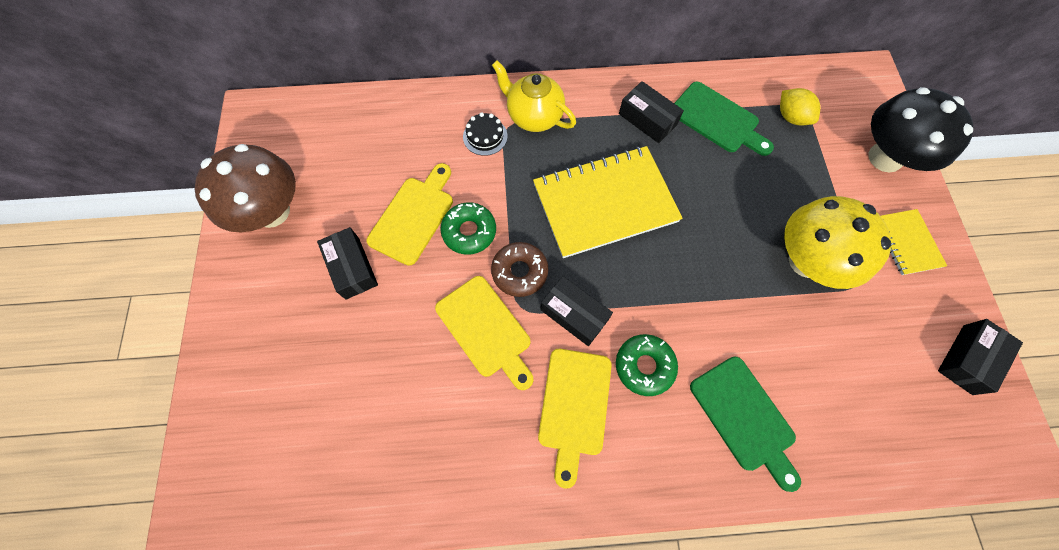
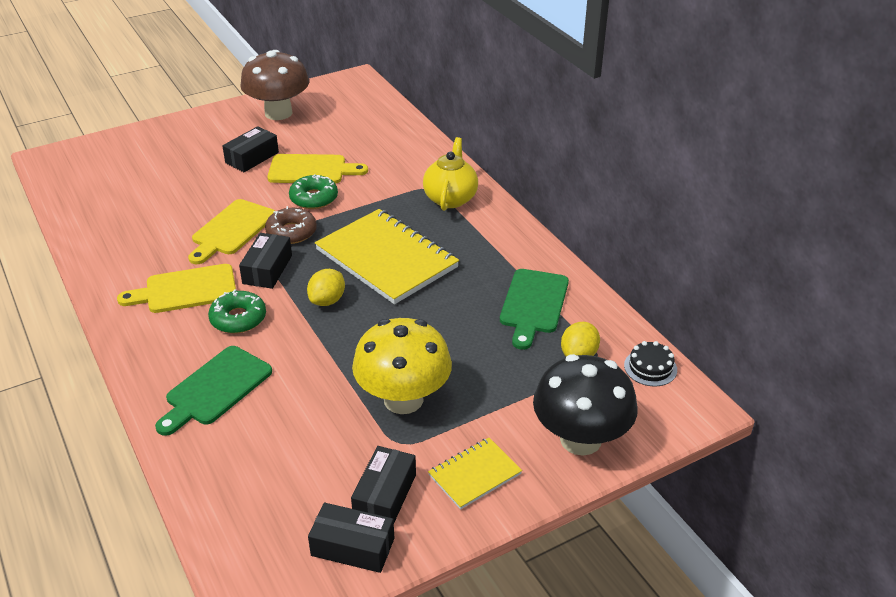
camera: 65 degrees right, 30 degrees down
black cake [463,112,507,156] -> black cake moved to [624,341,677,386]
black box [619,81,684,143] -> black box moved to [351,446,416,522]
none -> yellow lemon [307,269,345,306]

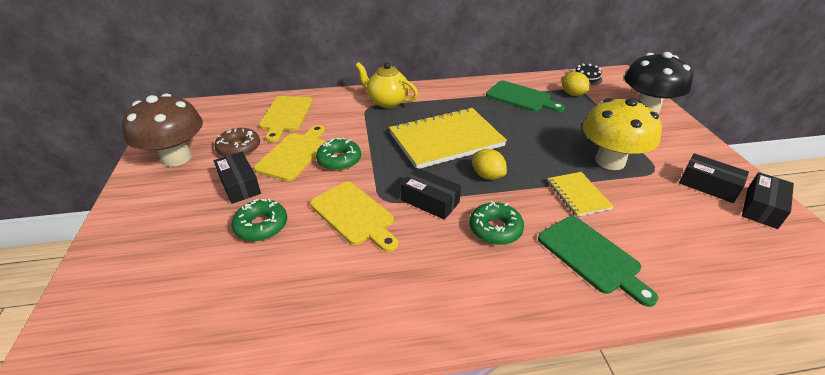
camera: 70 degrees left, 0 degrees up
yellow cutting board [117,264,236,313] -> yellow cutting board moved to [259,96,313,142]
brown donut [265,206,317,244] -> brown donut moved to [215,128,260,157]
yellow notebook [428,438,522,510] -> yellow notebook moved to [547,172,614,217]
none -> green donut [231,199,287,241]

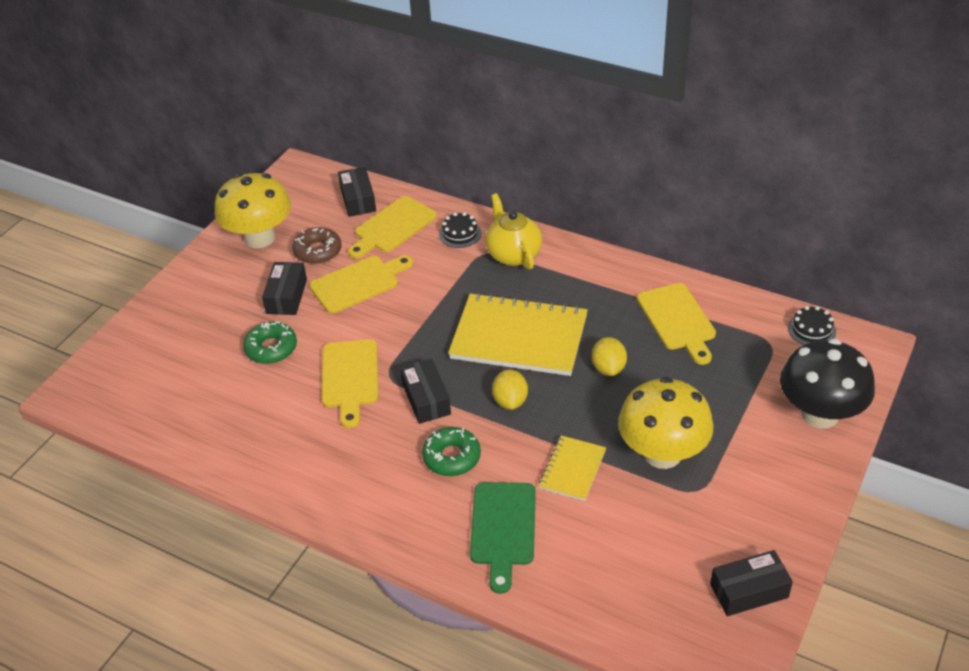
camera: 40 degrees right, 5 degrees up
brown mushroom [122,93,203,167] -> yellow mushroom [215,173,291,248]
green donut [316,138,361,171] -> none
green cutting board [486,81,565,112] -> yellow cutting board [637,283,716,365]
yellow lemon [561,72,591,96] -> yellow lemon moved to [592,337,627,376]
black box [679,153,749,203] -> black box moved to [338,167,376,217]
none -> black cake [439,212,481,248]

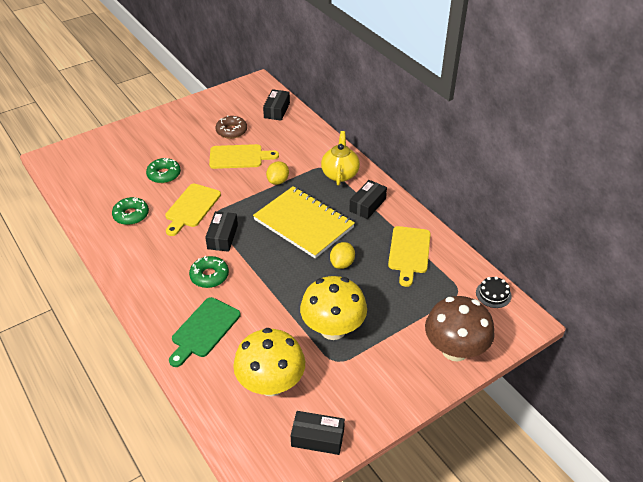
camera: 25 degrees right, 0 degrees up
yellow mushroom [215,173,291,248] -> yellow mushroom moved to [233,328,305,396]
black box [262,262,307,315] -> black box moved to [349,180,387,219]
yellow cutting board [348,196,437,259] -> none
black cake [439,212,481,248] -> none
yellow lemon [492,369,528,410] -> yellow lemon moved to [266,161,289,185]
yellow notebook [539,435,606,501] -> none
black mushroom [780,339,875,429] -> brown mushroom [425,296,495,361]
none -> green donut [112,197,149,225]

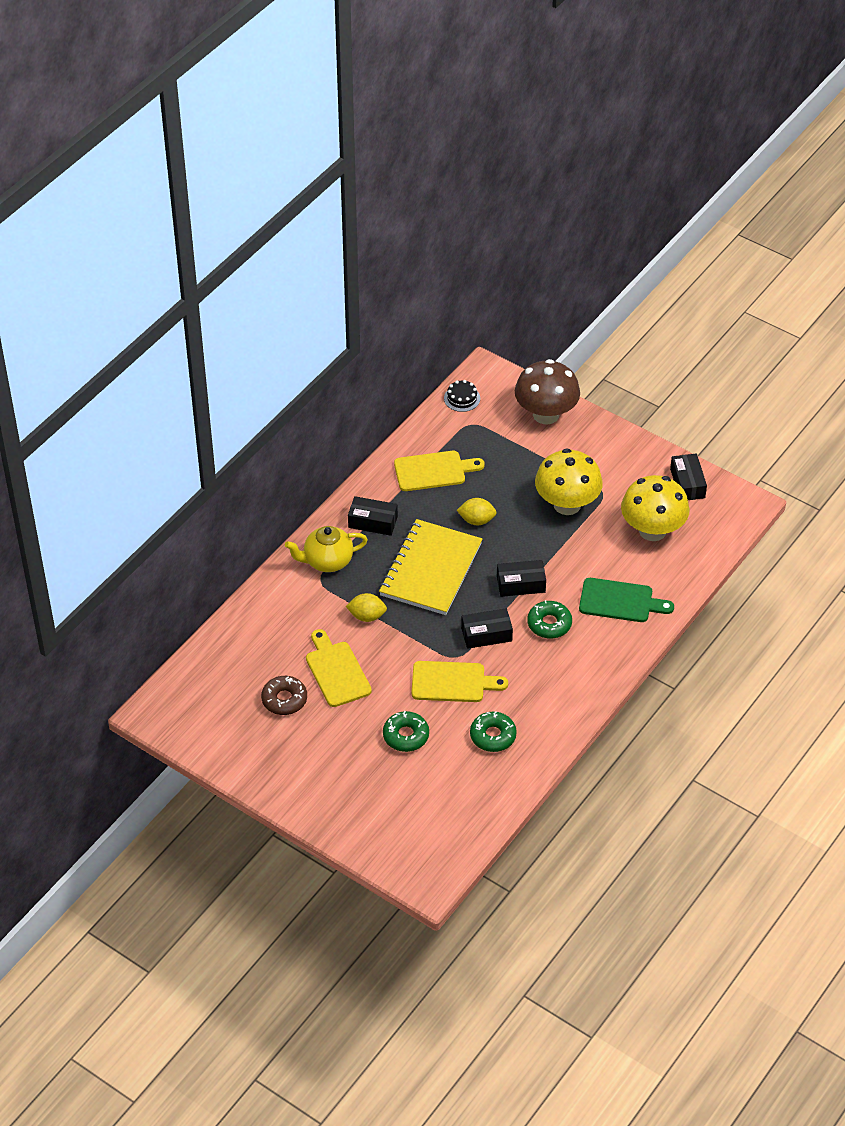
camera: 110 degrees left, 5 degrees up
black box [263,89,290,121] -> black box moved to [497,560,546,597]

